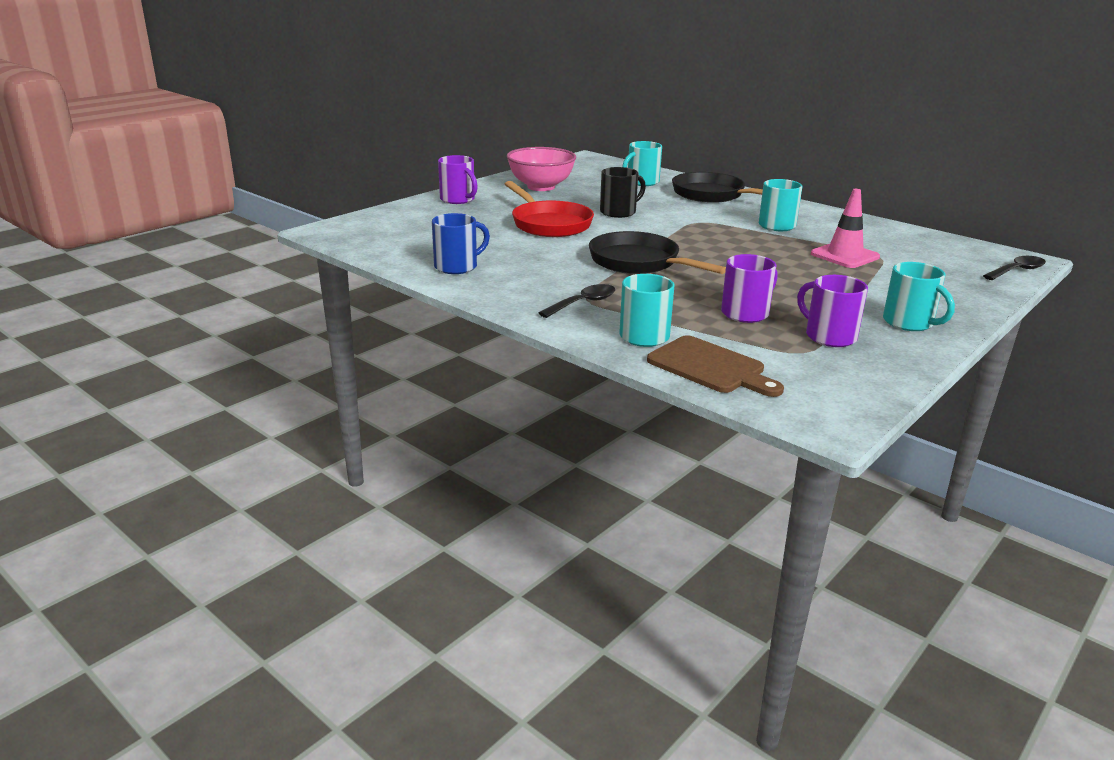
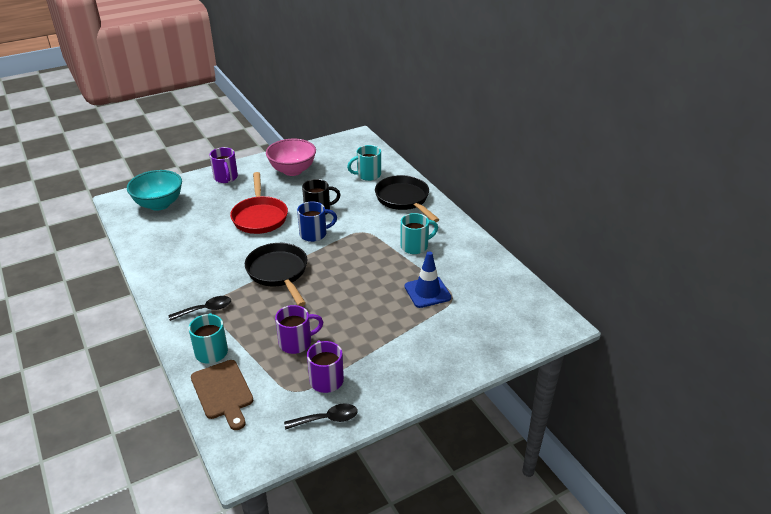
camera: 20 degrees right, 10 degrees up
blue mug [432,213,490,274] -> blue mug moved to [297,201,337,242]
pink traffic cone [811,189,880,268] -> blue traffic cone [405,251,451,308]
turquoise mug [883,262,955,331] -> none
black spoon [983,256,1046,280] -> black spoon moved to [284,403,358,430]
none -> turquoise bowl [127,170,182,211]

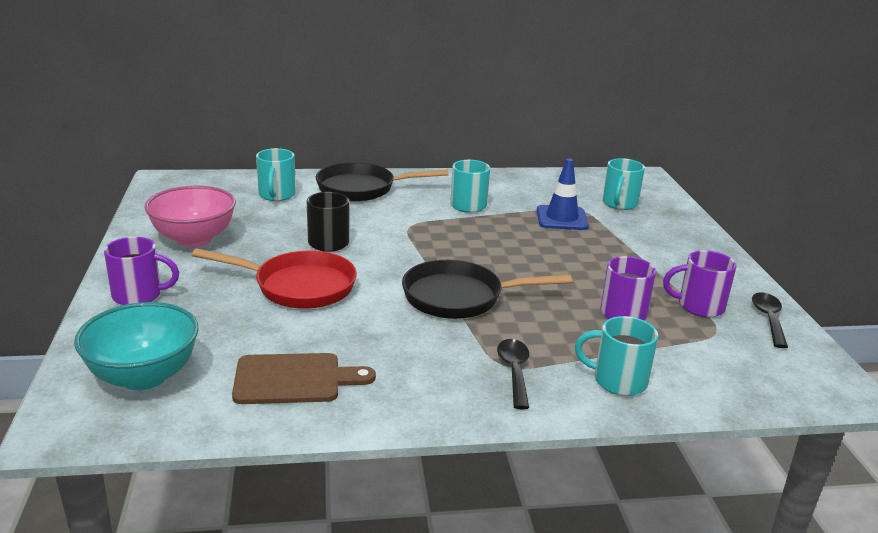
camera: 70 degrees left, 10 degrees down
brown cutting board [191,360,253,430] -> brown cutting board moved to [232,353,376,404]
blue mug [297,201,337,242] -> none
none -> turquoise mug [602,158,645,210]

